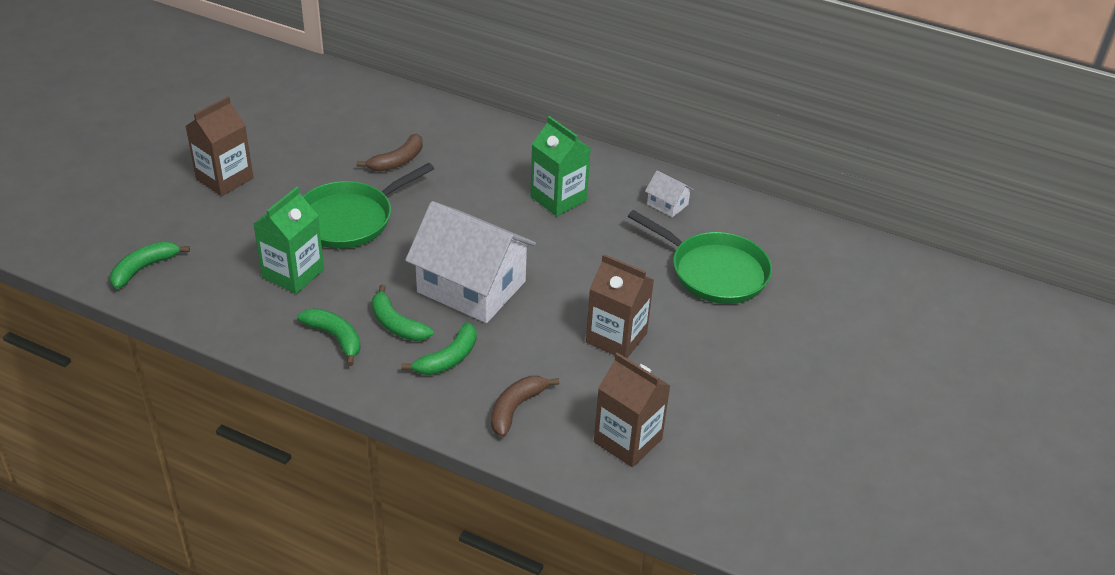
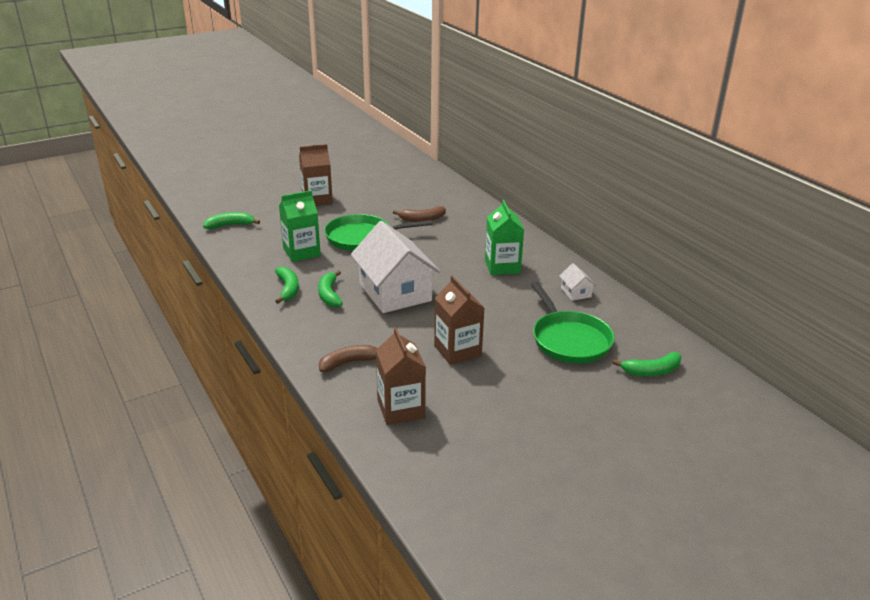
camera: 35 degrees right, 10 degrees down
green banana [401,322,477,375] -> green banana moved to [613,352,682,376]

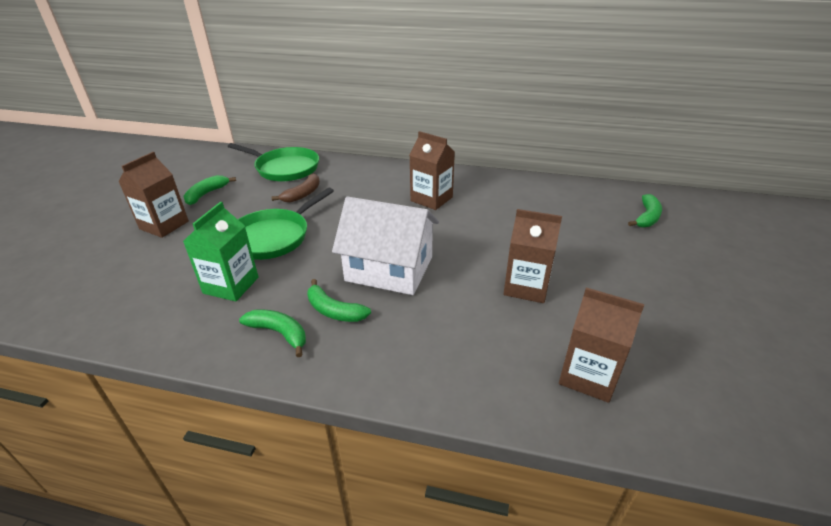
camera: 45 degrees left, 5 degrees up
green banana [203,212,260,229] -> green banana moved to [184,175,236,205]
brown banana [319,345,377,372] -> none
green carton [485,200,524,275] -> brown carton [410,131,455,210]
green pan [531,282,615,364] -> green pan moved to [228,143,319,181]
white house [559,263,596,301] -> none

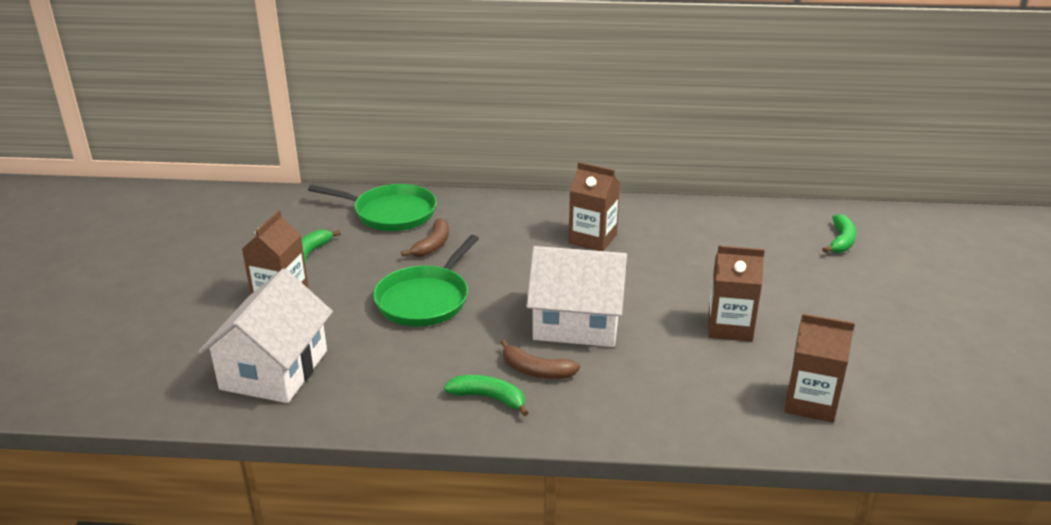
camera: 10 degrees left, 5 degrees down
green carton [183,202,258,302] -> none
green banana [307,279,371,322] -> brown banana [501,340,580,379]
none -> white house [198,268,333,403]

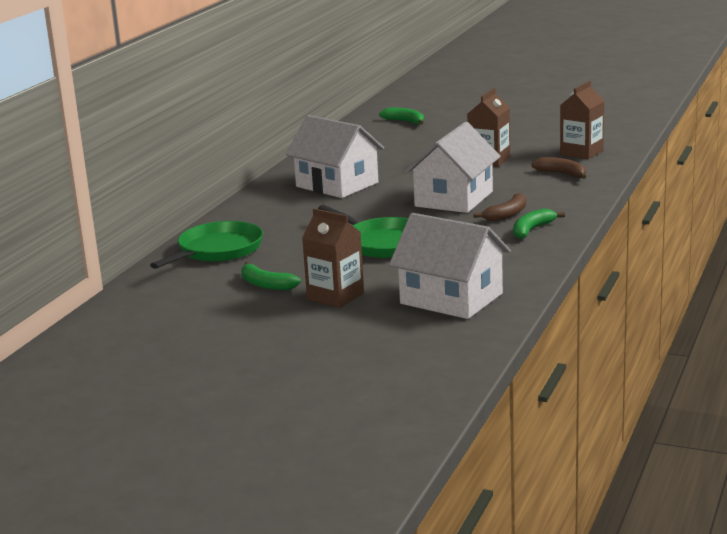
camera: 70 degrees left, 10 degrees down
brown banana [401,218,449,257] -> brown banana moved to [532,157,586,179]
brown carton [568,162,620,251] -> white house [286,115,384,198]

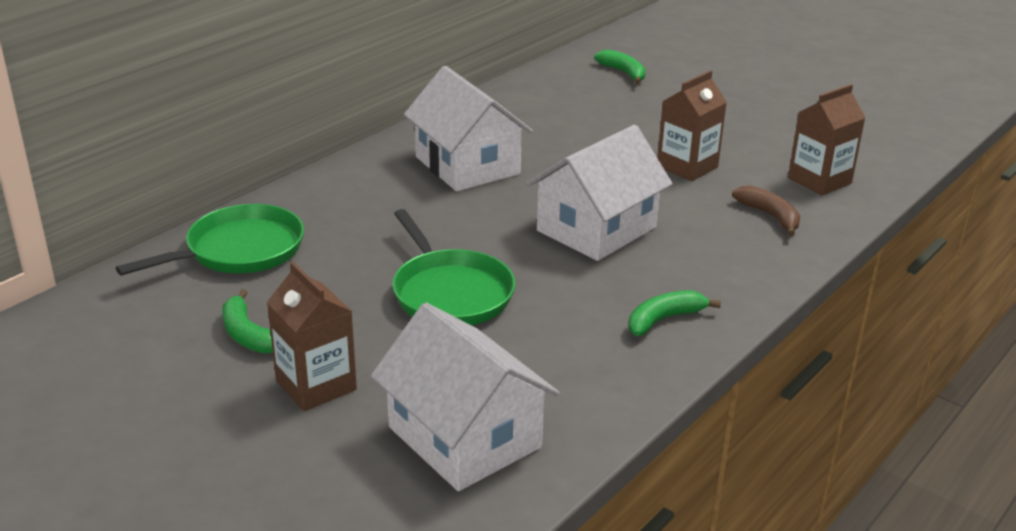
camera: 15 degrees right, 10 degrees up
brown banana [473,193,526,221] -> none

